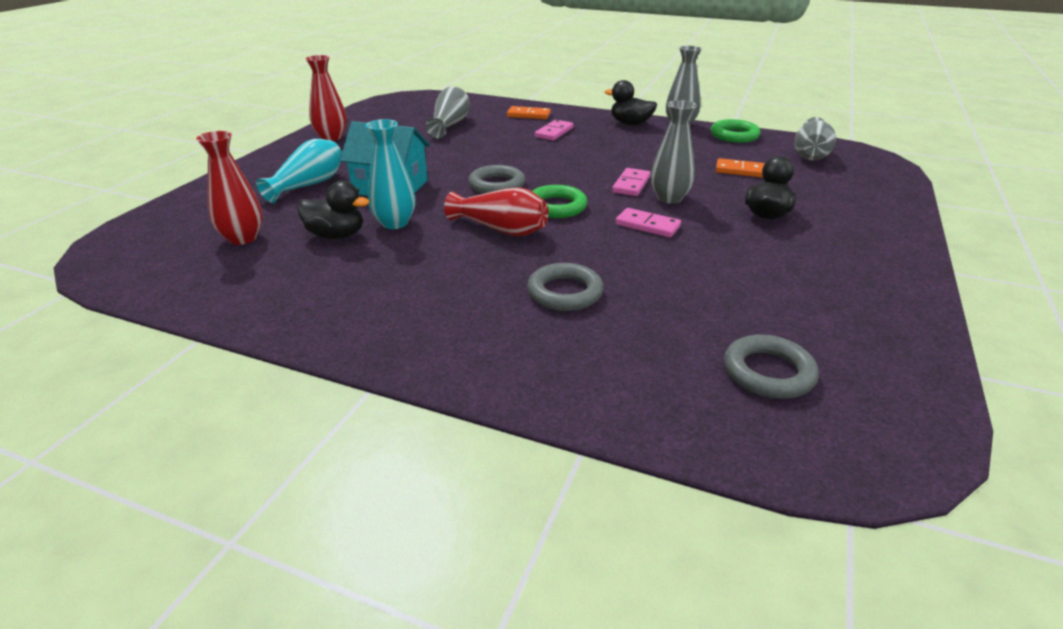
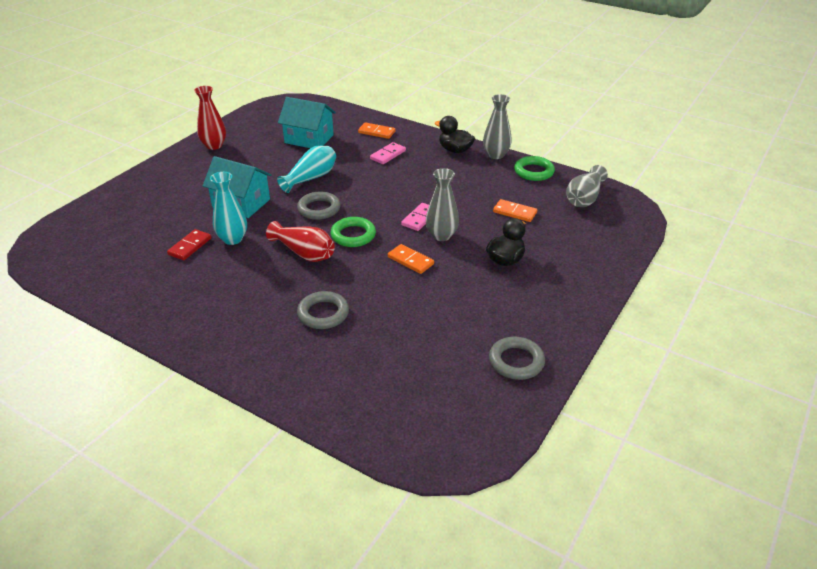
camera: 10 degrees right, 5 degrees up
red vase [196,131,263,245] -> none
turquoise vase [256,139,342,203] -> turquoise vase moved to [277,146,336,193]
black duck [297,181,370,239] -> red domino [167,229,211,260]
grey vase [425,87,470,139] -> turquoise house [278,97,336,148]
pink domino [615,208,681,237] -> orange domino [388,244,434,274]
grey ring [724,334,819,399] -> grey ring moved to [489,337,545,380]

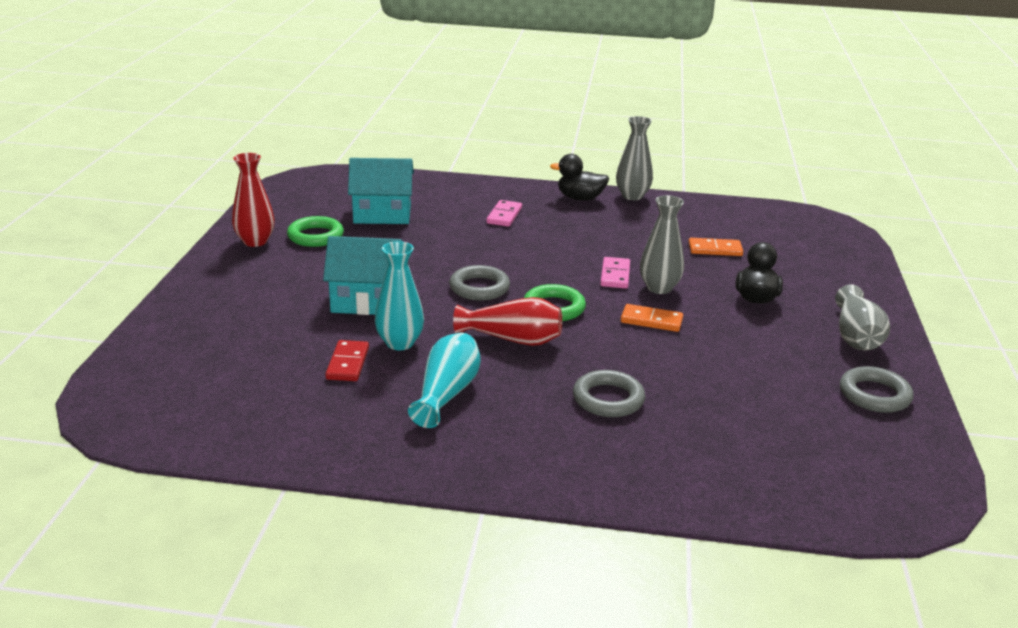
camera: 25 degrees left, 10 degrees down
turquoise vase [277,146,336,193] -> turquoise vase moved to [408,332,481,428]
orange domino [358,122,395,139] -> none
green ring [514,156,555,181] -> green ring moved to [287,216,344,247]
grey vase [566,165,608,207] -> grey vase moved to [835,284,890,350]

